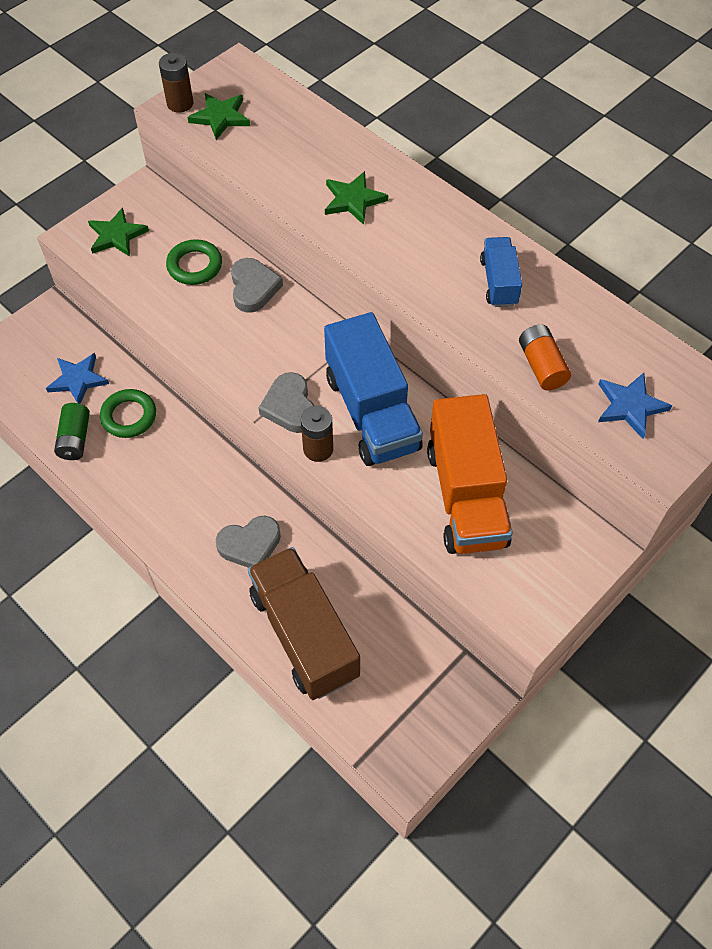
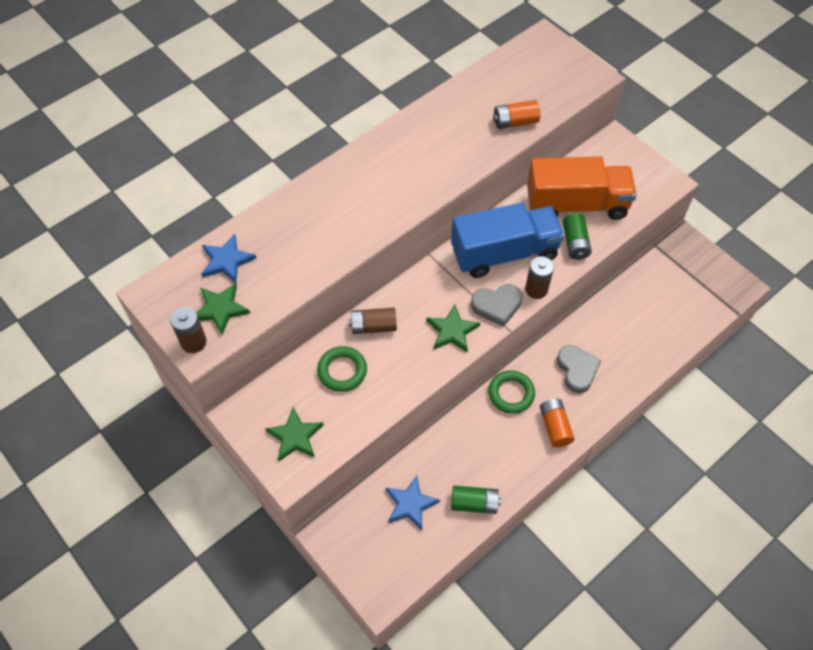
camera: 85 degrees left, 0 degrees up
green ring [100,389,156,438] -> green ring moved to [488,370,535,414]
grey heart [231,258,283,313] -> brown battery [348,308,397,334]
brown truck [248,547,360,700] -> none
green star [325,171,388,225] -> green star moved to [426,304,480,352]
blue truck [480,237,522,307] -> none
blue star [598,373,672,439] -> blue star moved to [201,234,257,283]
none -> orange battery [540,398,574,447]
none -> green battery [563,213,592,260]

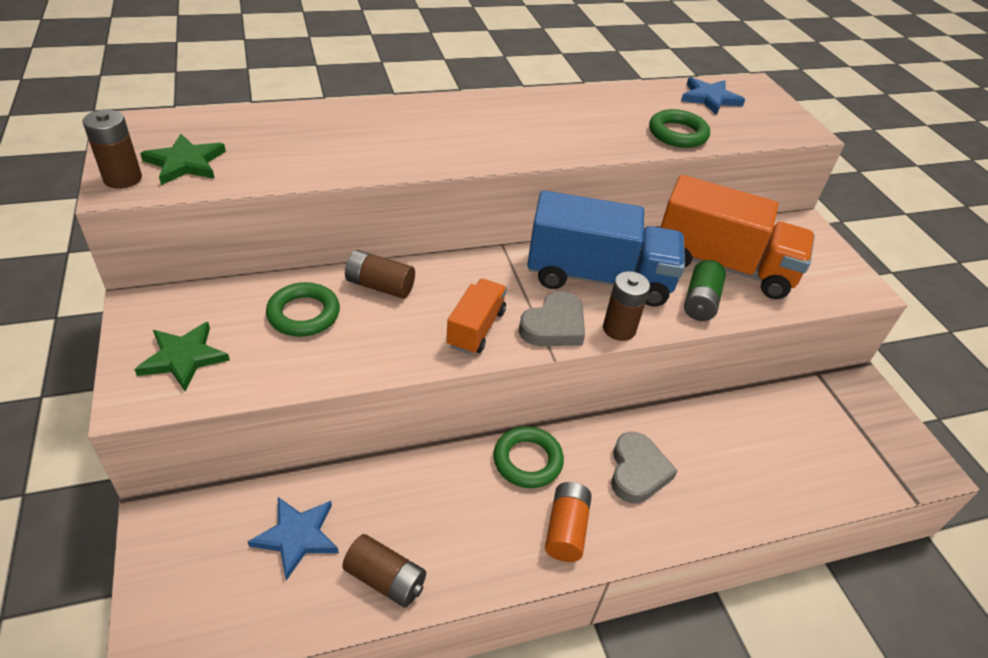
camera: 20 degrees right, 15 degrees down
blue star [201,234,257,283] -> blue star moved to [681,77,745,115]
green star [426,304,480,352] -> orange truck [446,279,507,355]
green battery [451,486,501,514] -> brown battery [342,534,426,608]
grey heart [471,284,523,327] -> grey heart turned 60 degrees counterclockwise [519,291,585,346]
orange battery [493,100,540,129] -> green ring [649,109,710,148]

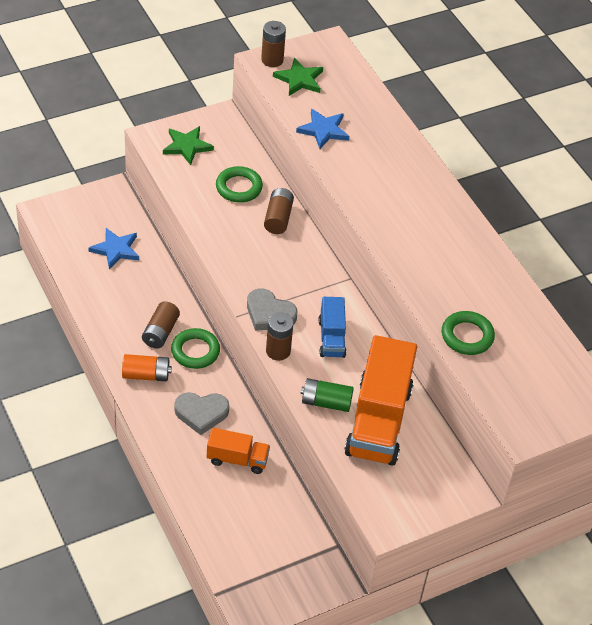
camera: 80 degrees right, 5 degrees up
brown battery [342,534,426,608] -> brown battery moved to [142,301,180,349]
orange truck [446,279,507,355] -> orange truck moved to [207,428,270,474]
blue truck [527,190,685,306] -> blue truck [318,297,346,358], size x0.52
blue star [681,77,745,115] -> blue star moved to [296,109,350,149]

